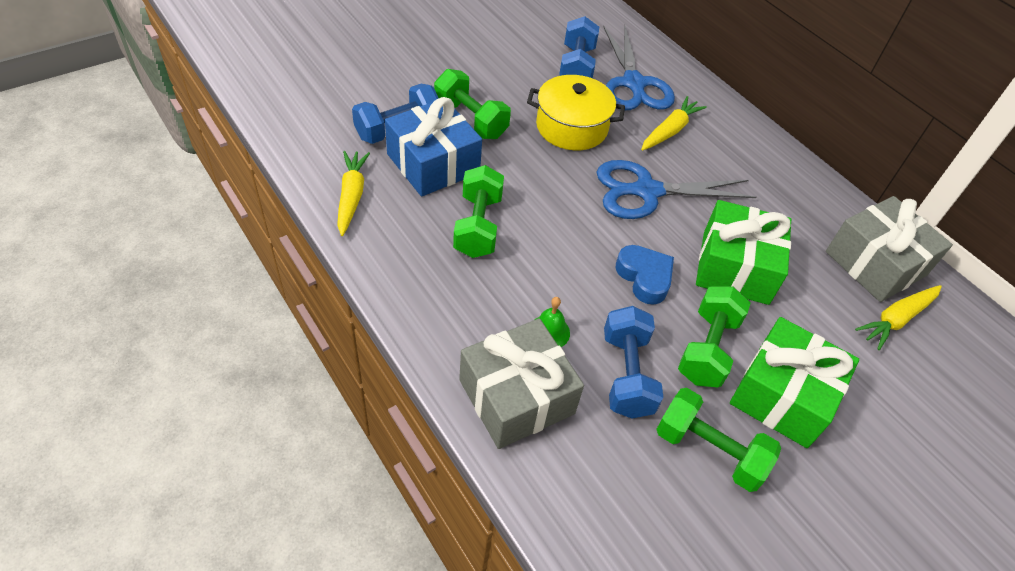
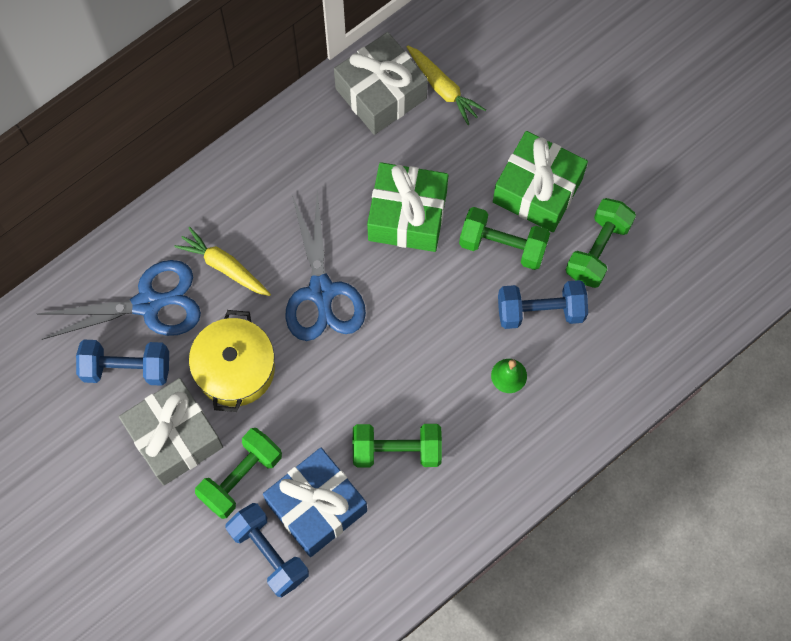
camera: 90 degrees left, 20 degrees up
yellow carrot [337,151,370,236] -> none
grey gift [459,318,584,449] -> grey gift moved to [119,378,223,486]
blue heart [616,245,674,305] -> none

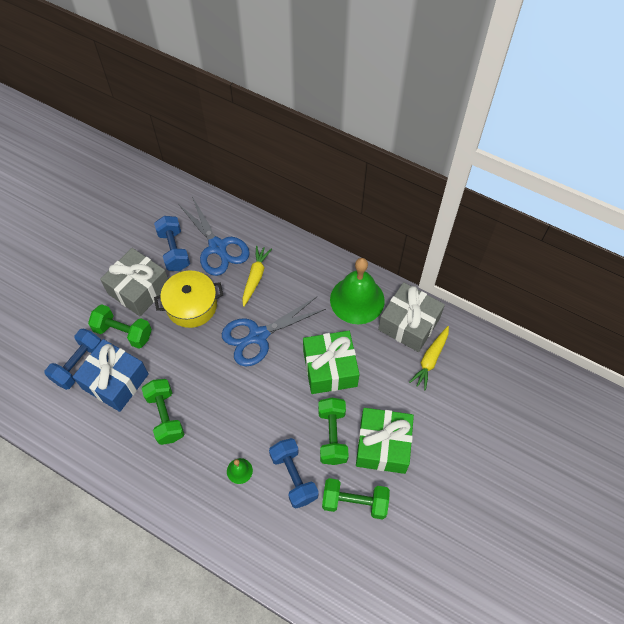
camera: 70 degrees right, 10 degrees down
none -> green bell [330,258,385,324]

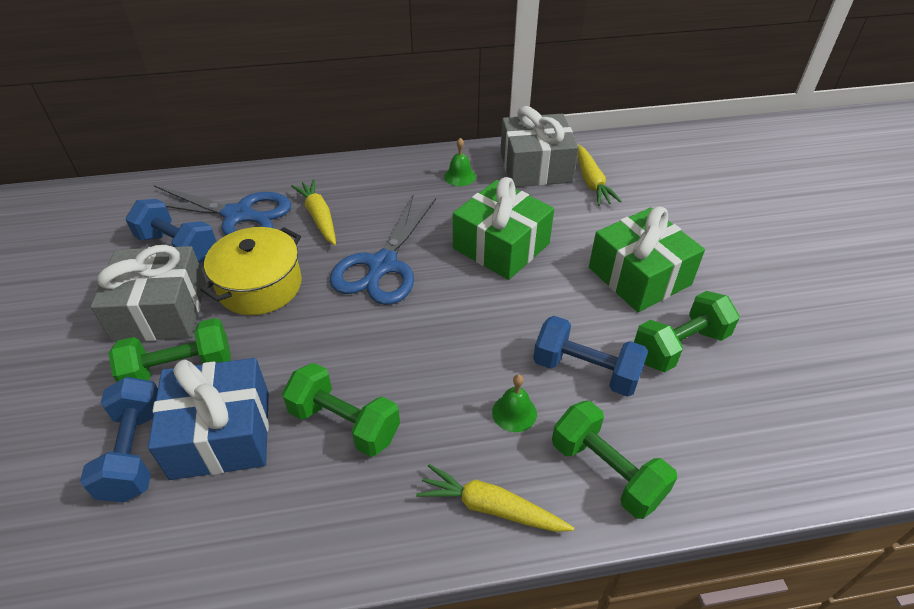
camera: 40 degrees left, 15 degrees down
green dumbbell [318,398,349,465] -> green dumbbell moved to [552,401,678,519]
green bell [330,258,385,324] -> green bell [444,138,476,186], size x0.42
none -> yellow carrot [416,464,574,532]

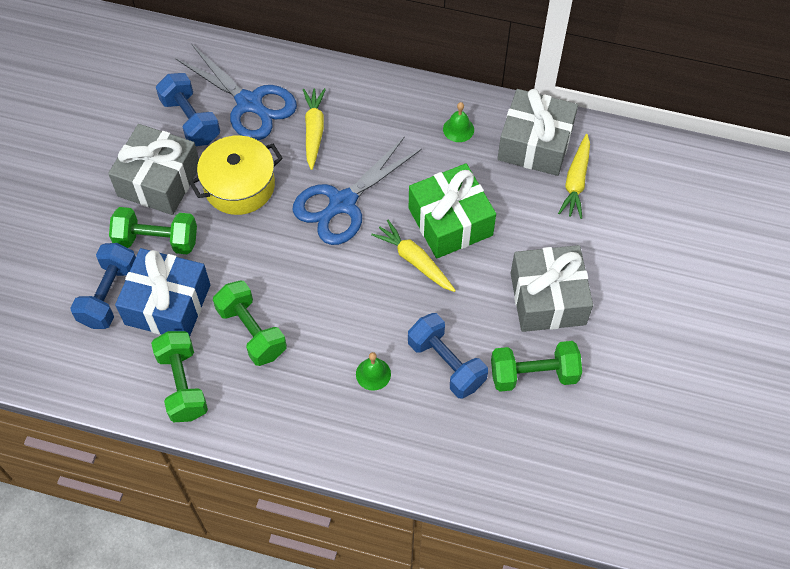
camera: 25 degrees right, 15 degrees up
yellow carrot [416,464,574,532] -> yellow carrot moved to [371,220,456,292]
green dumbbell [552,401,678,519] -> green dumbbell moved to [151,331,208,422]
green gift [589,207,705,312] -> grey gift [510,245,593,332]

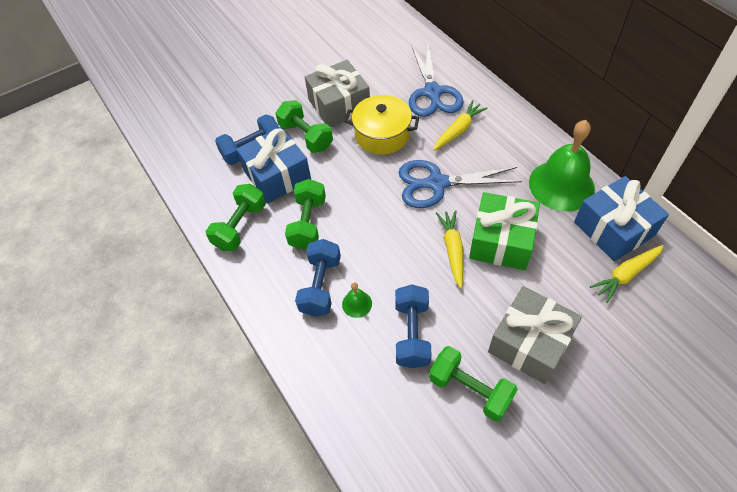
camera: 45 degrees right, 5 degrees down
blue dumbbell [156,73,220,146] -> blue dumbbell moved to [295,239,341,317]
green bell [443,102,474,142] -> green bell [529,120,595,211], size x2.37
grey gift [497,89,578,176] -> blue gift [574,176,669,261]

